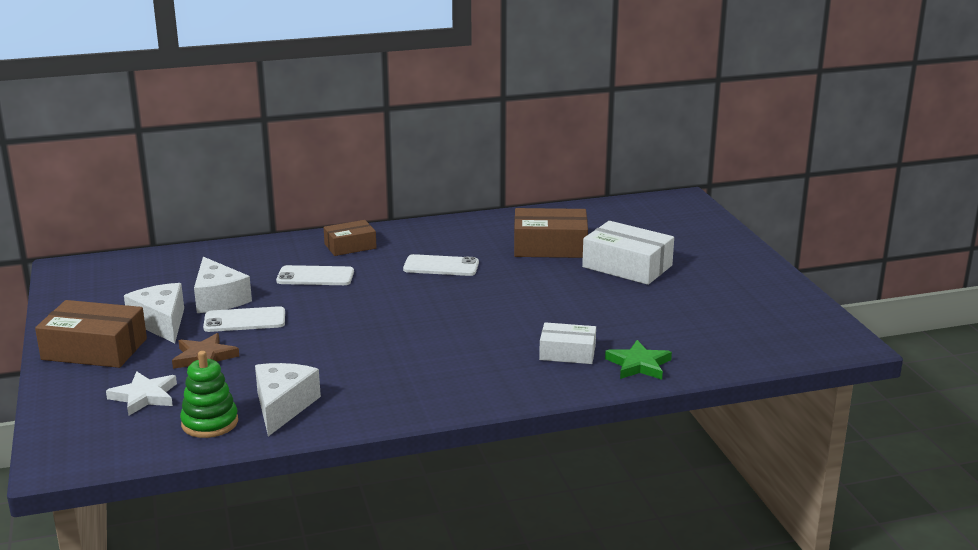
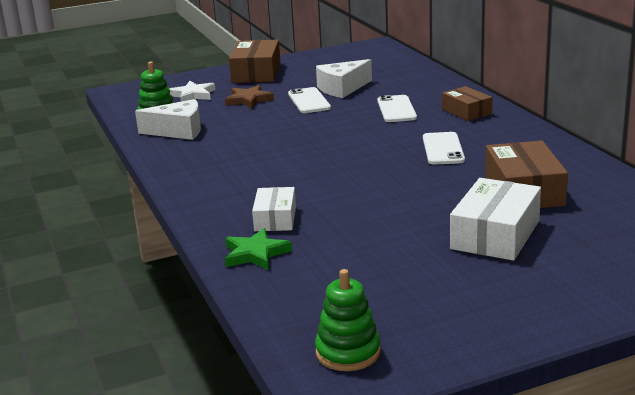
camera: 85 degrees right, 0 degrees up
white cheese [124,283,184,343] -> none
none -> green stacking toy [315,269,381,371]

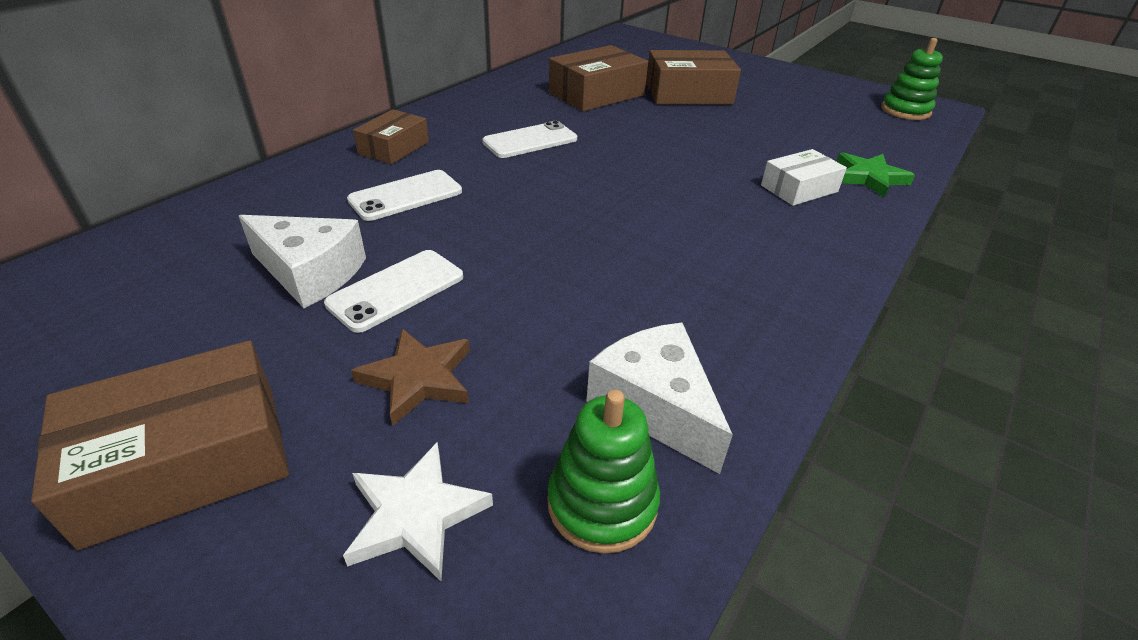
camera: 125 degrees left, 15 degrees up
white box [450,178,541,261] -> brown box [646,50,741,104]

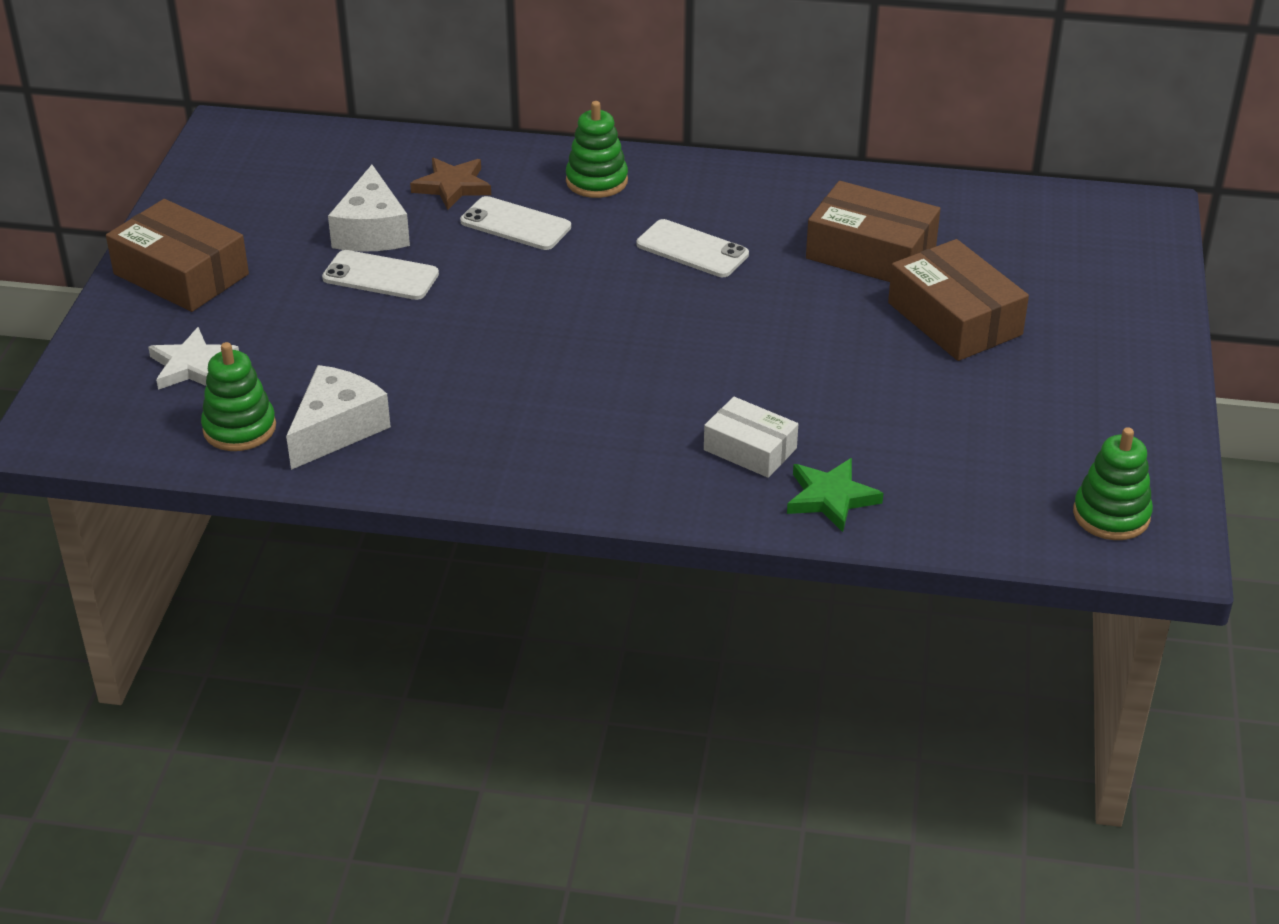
camera: 65 degrees right, 0 degrees up
brown star [351,329,470,426] -> brown star moved to [410,157,491,210]
brown box [353,109,429,164] -> green stacking toy [566,101,628,198]

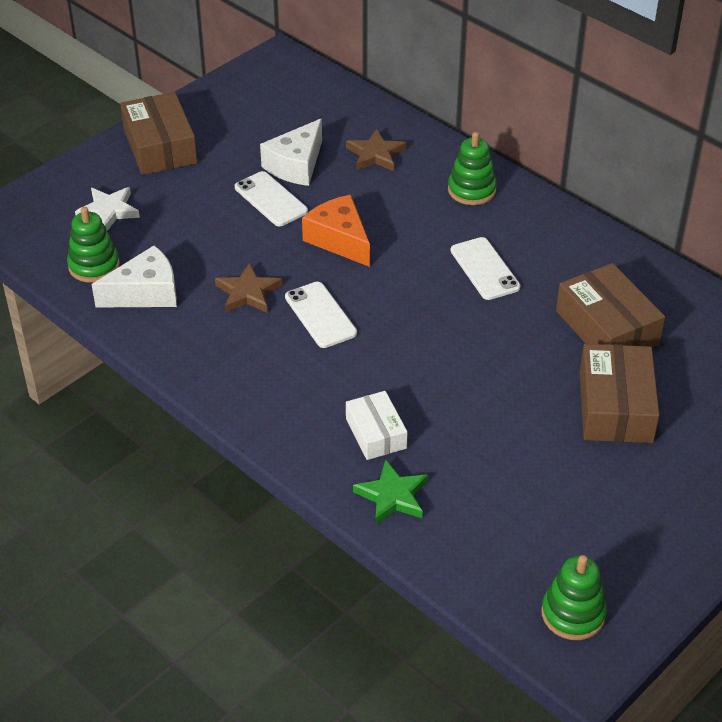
camera: 35 degrees right, 5 degrees up
white phone [460,196,571,250] -> white phone moved to [285,282,357,348]
none -> brown star [215,263,282,313]
none -> orange cheese [302,195,370,267]

